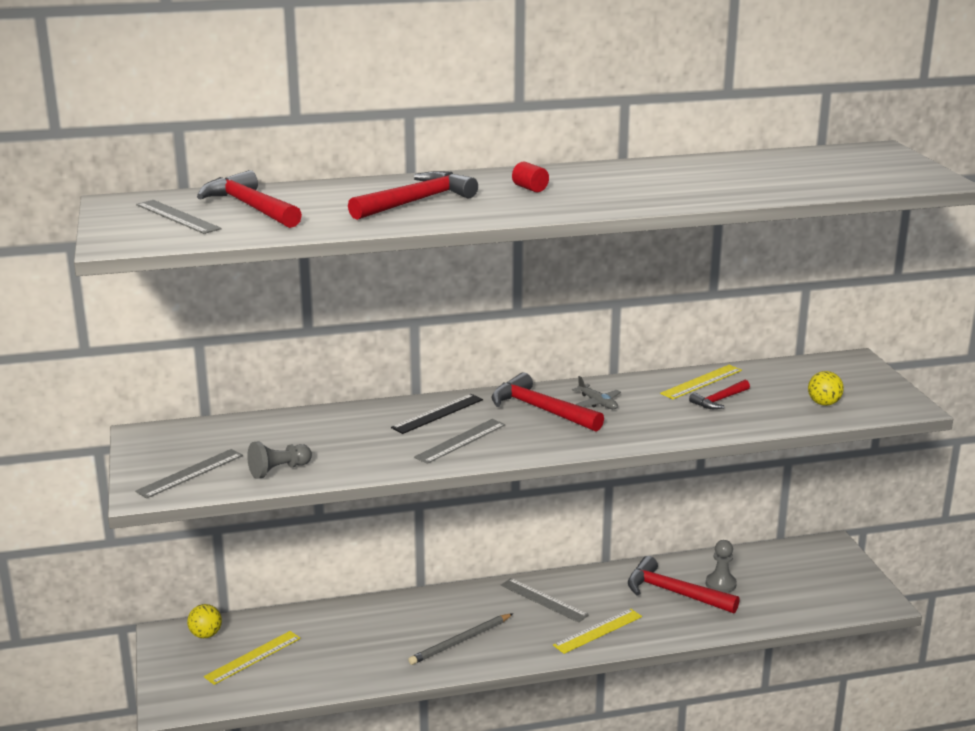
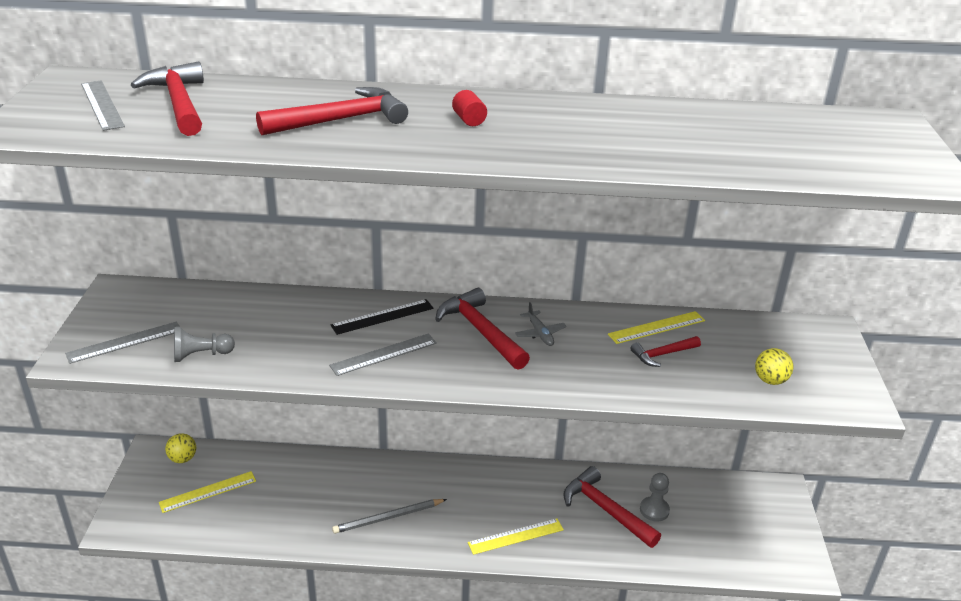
camera: 15 degrees right, 10 degrees up
grey ruler [501,578,589,623] -> none

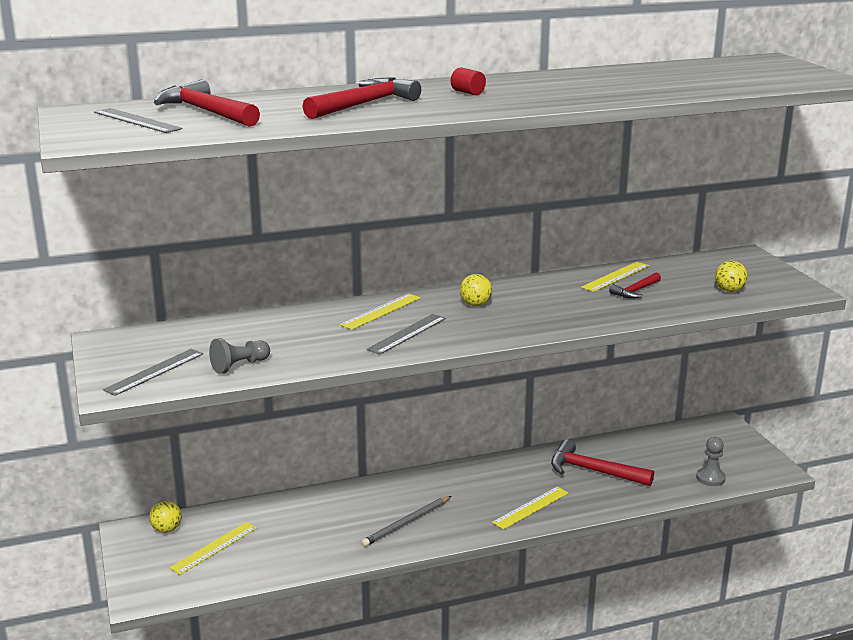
camera: 20 degrees left, 10 degrees down
black ruler [330,299,434,335] -> yellow ruler [340,293,421,330]
red hammer [435,288,530,370] -> yellow ball [460,274,492,306]
grey plane [515,302,567,346] -> none
grey pawn [640,473,670,522] -> grey pawn moved to [696,437,726,486]

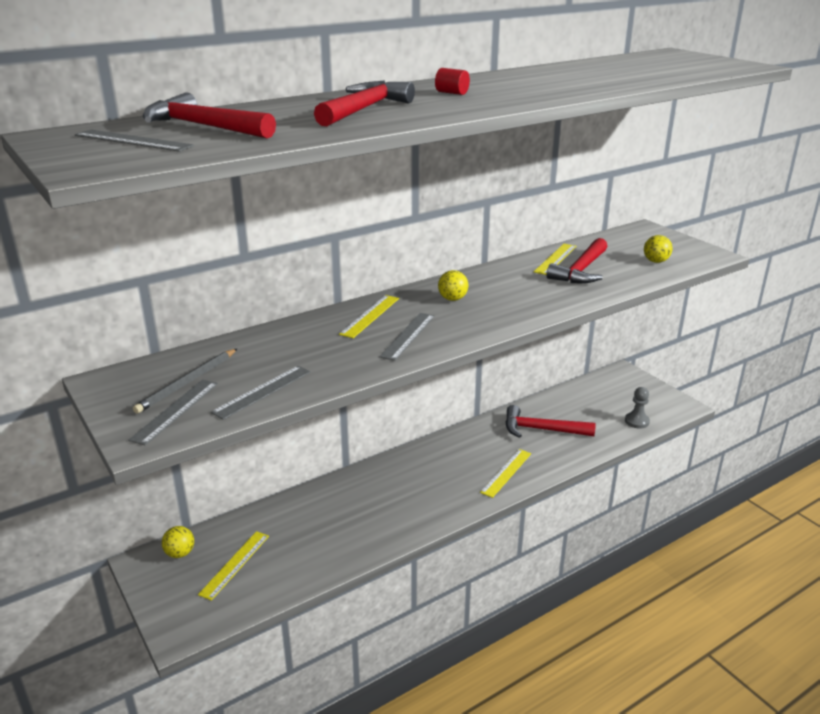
camera: 15 degrees left, 5 degrees up
grey pawn [209,338,270,374] -> grey ruler [211,366,311,420]
grey pencil [361,496,451,547] -> grey pencil moved to [133,349,237,414]
red hammer [609,272,661,299] -> red hammer [546,238,608,284], size x1.75

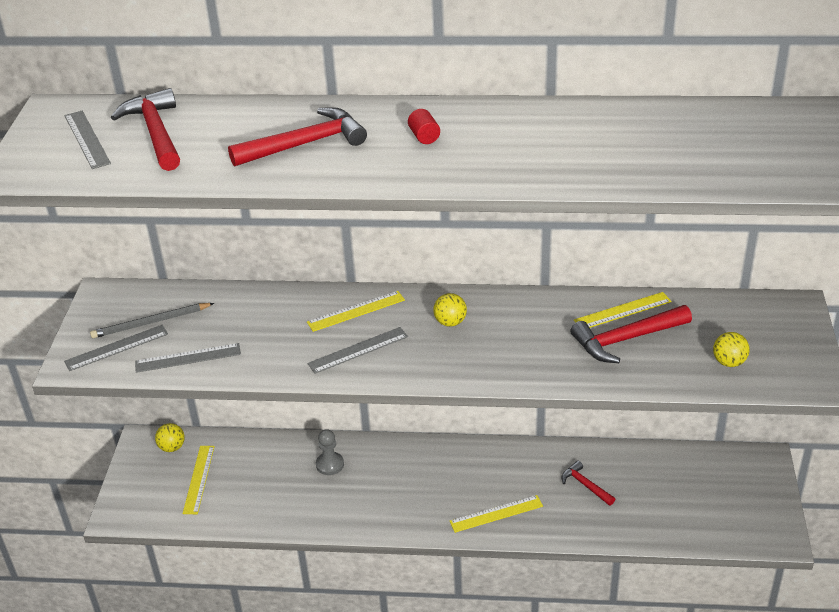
camera: 40 degrees right, 10 degrees up
yellow ruler [198,531,269,601] -> yellow ruler turned 60 degrees counterclockwise [182,446,215,514]
red hammer [505,405,596,438] -> red hammer [561,461,615,506], size x0.57
grey pawn [625,387,650,429] -> grey pawn moved to [316,429,344,475]

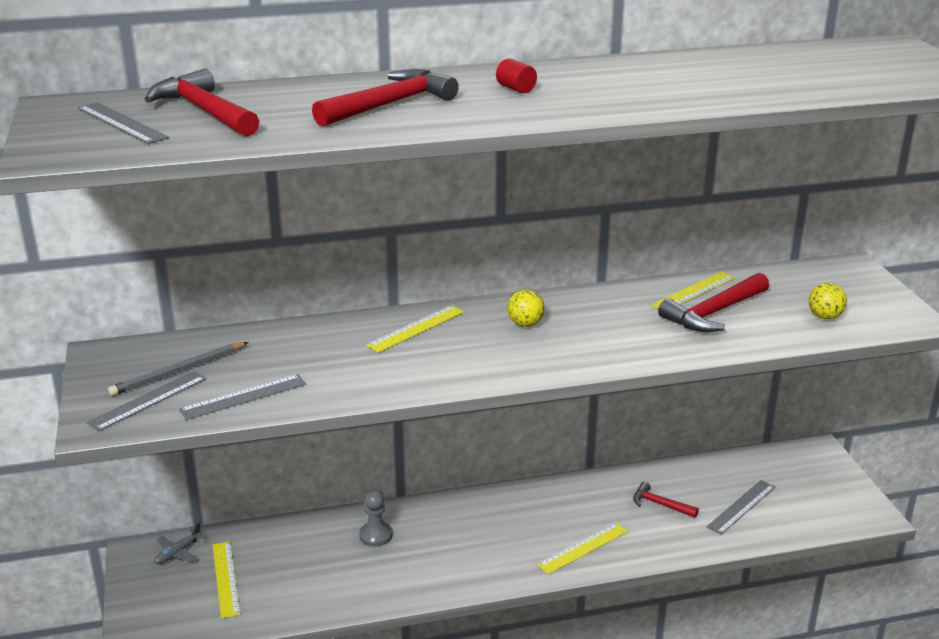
camera: 20 degrees left, 10 degrees down
yellow ball [155,423,185,452] -> grey plane [154,523,206,564]
grey ruler [307,327,408,374] -> grey ruler moved to [707,480,775,535]

